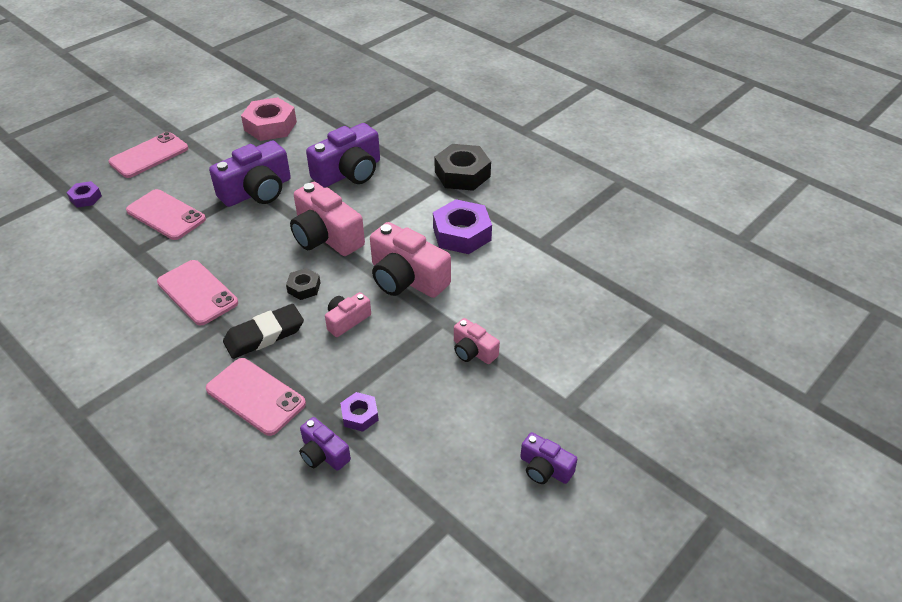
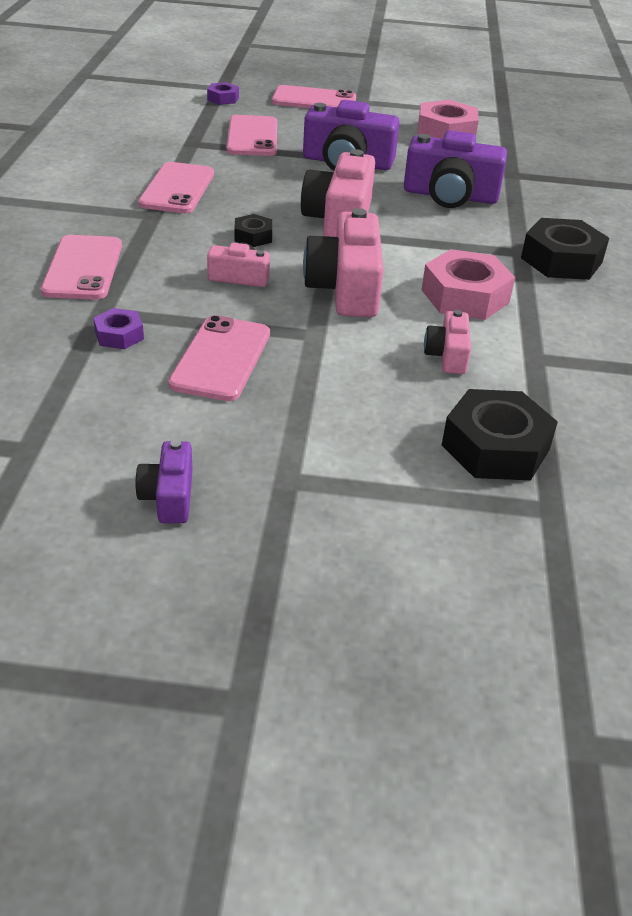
camera: 50 degrees right, 5 degrees down
black eraser [223,304,304,359] -> none
purple camera [299,417,351,471] -> none
purple nut [433,199,492,254] -> pink nut [422,249,515,320]
pink camera [454,318,500,364] -> pink camera moved to [424,310,471,374]
none -> pink phone [168,315,270,401]
none -> black nut [442,389,558,480]

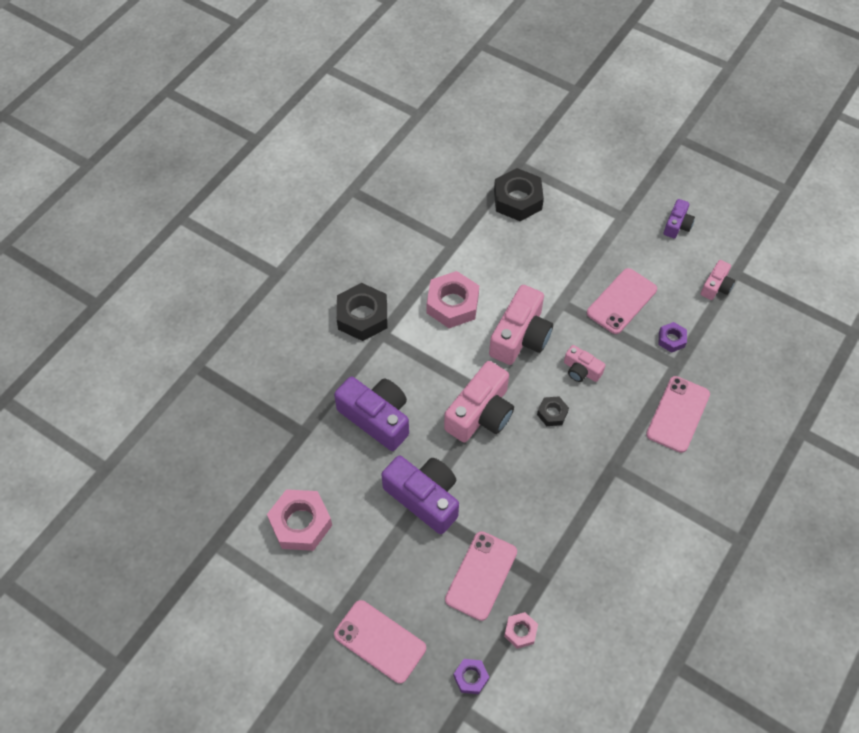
camera: 150 degrees left, 20 degrees up
pink phone [138,162,214,213] -> none
pink camera [424,310,471,374] -> pink camera moved to [701,260,735,300]
none -> pink nut [504,612,538,649]

